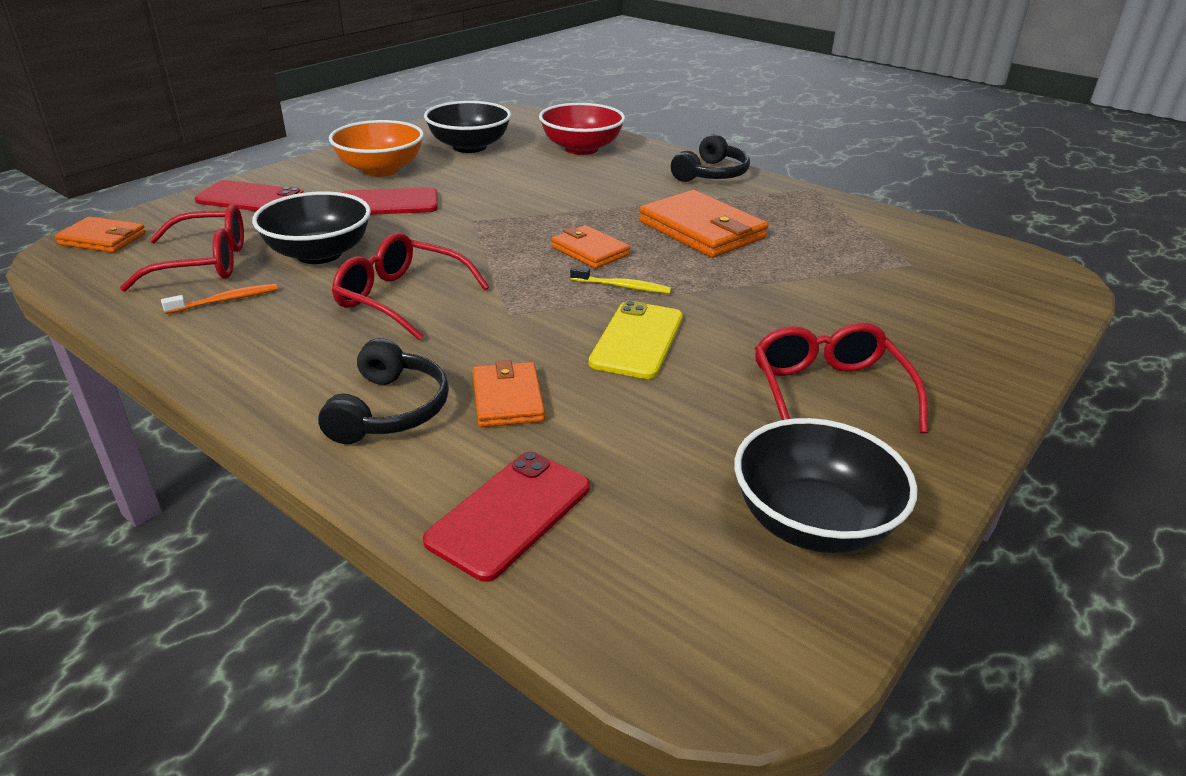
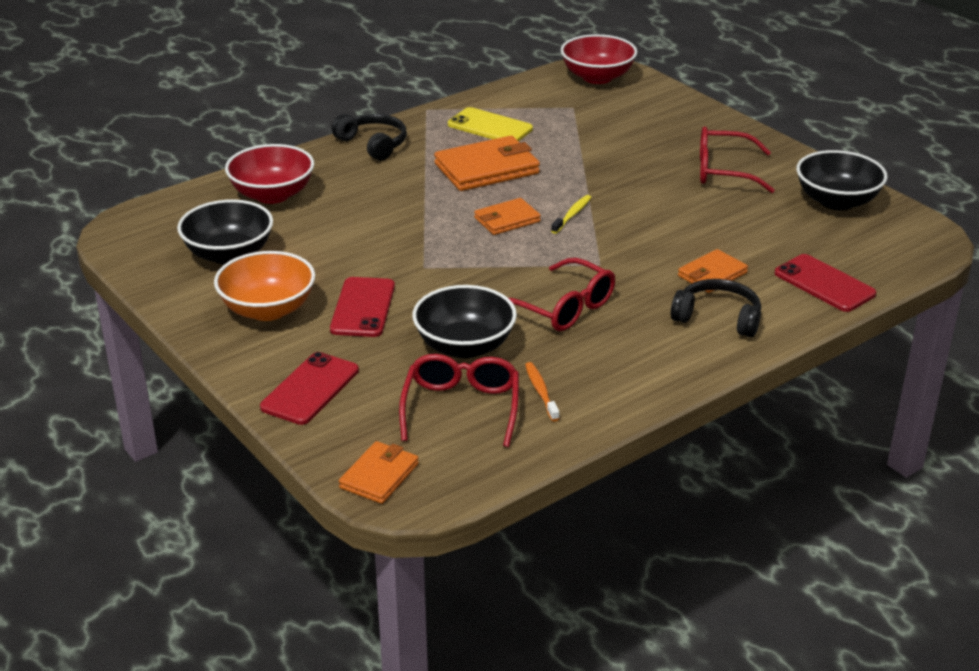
camera: 75 degrees left, 0 degrees up
red glasses [332,233,489,341] -> red glasses turned 90 degrees counterclockwise [509,258,615,331]
orange wallet [473,360,545,427] -> orange wallet turned 45 degrees counterclockwise [678,249,748,293]
yellow phone [589,300,683,379] -> yellow phone moved to [448,107,533,141]
none -> red bowl [560,34,637,84]

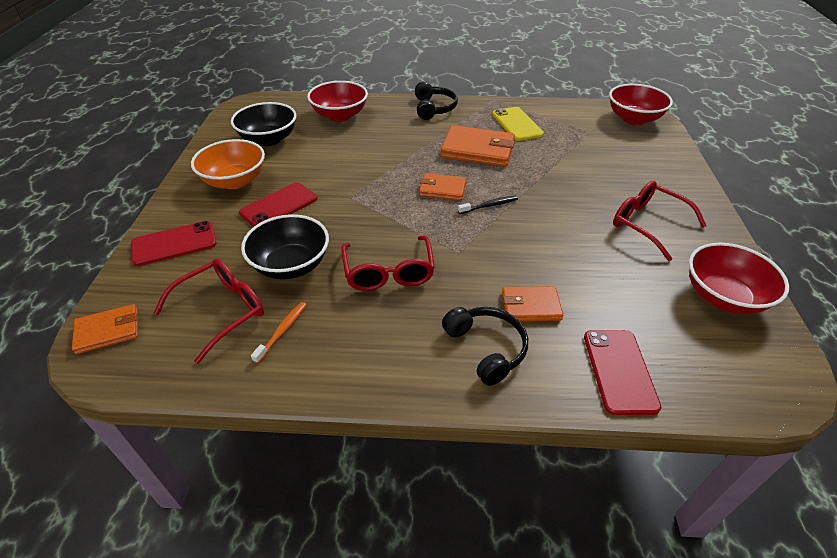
camera: 40 degrees right, 10 degrees up
yellow toothbrush [551,195,592,234] -> black toothbrush [458,196,518,214]
black bowl [796,150,888,211] -> red bowl [689,243,789,314]

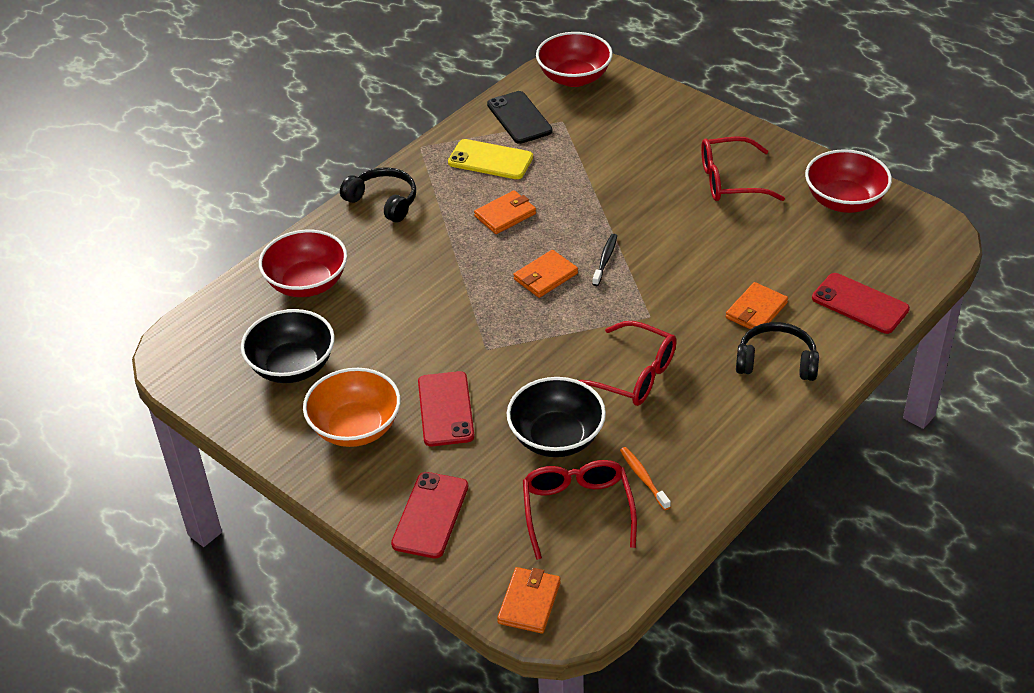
camera: 50 degrees left, 0 degrees up
orange wallet [440,125,515,167] -> orange wallet [474,190,536,234], size x0.59
none -> black phone [487,91,553,144]

